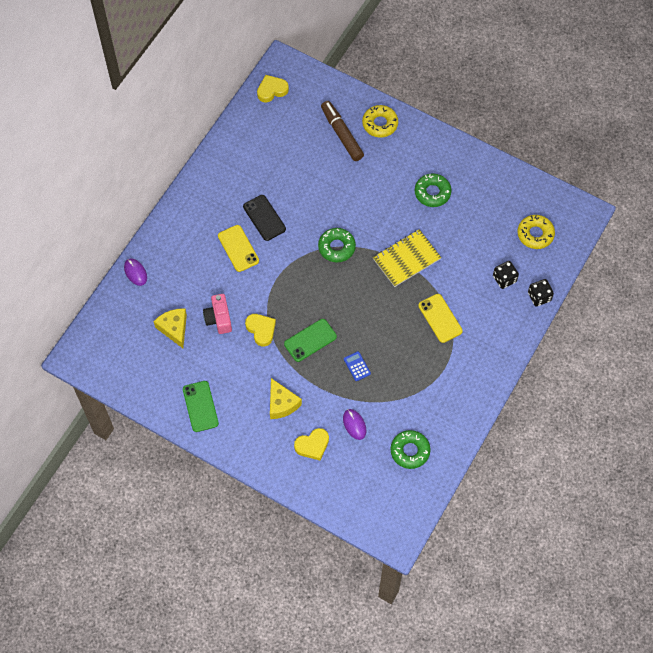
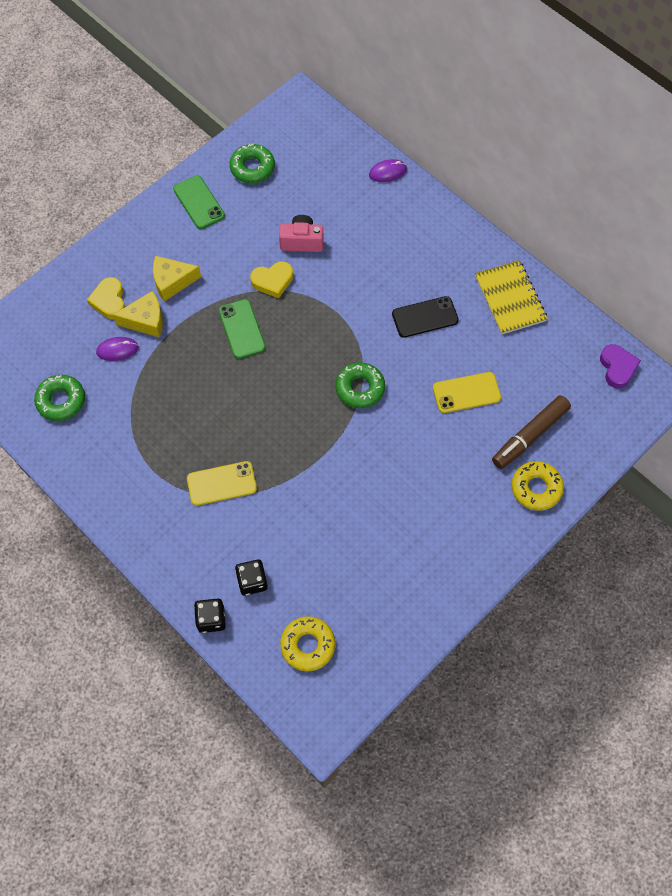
camera: 105 degrees right, 0 degrees up
yellow cheese [153,308,187,348] -> yellow cheese moved to [113,291,163,338]
green phone [183,381,219,432] -> green phone turned 60 degrees clockwise [173,175,225,229]
yellow phone [218,225,259,272] -> yellow phone moved to [433,372,501,413]
yellow heart [257,75,289,102] -> purple heart [600,344,641,388]
brown marker [321,101,364,161] -> brown marker turned 150 degrees clockwise [492,395,571,469]
blue calculator [344,351,371,381] -> none
yellow notebook [373,229,441,287] -> yellow notebook moved to [475,260,548,334]
green donut [415,173,452,207] -> green donut moved to [229,144,275,183]

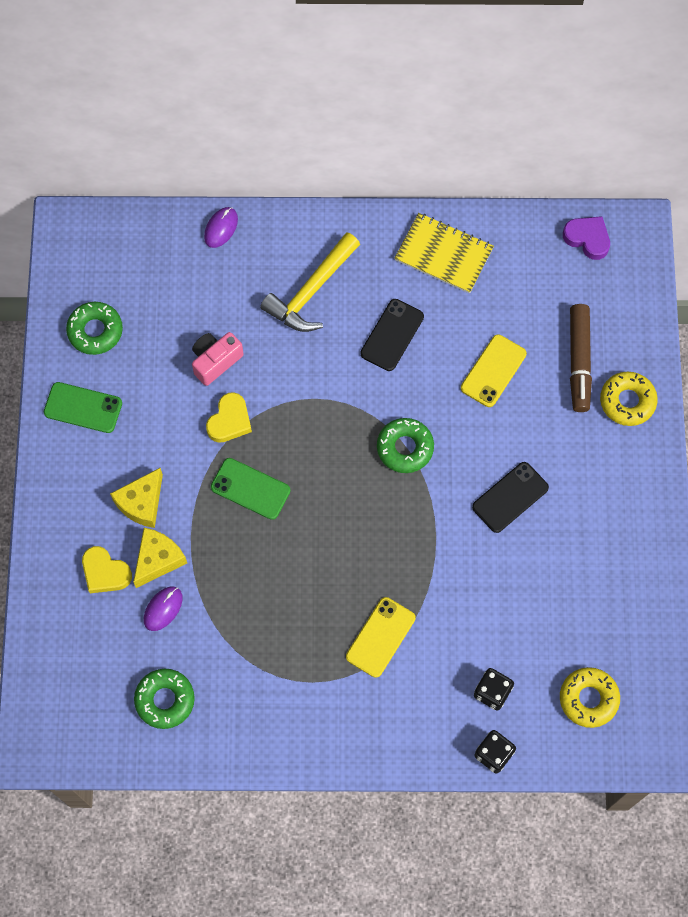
camera: 45 degrees left, 5 degrees up
none -> yellow hammer [260,232,360,332]
none -> black phone [472,462,549,533]

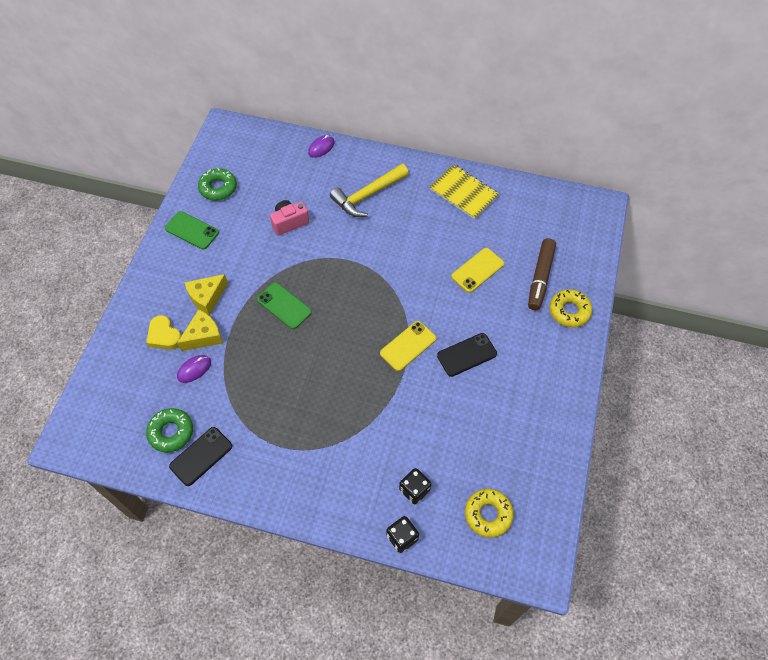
camera: 15 degrees right, 10 degrees down
yellow heart [206,392,252,443] -> none
yellow phone [346,597,415,678] -> yellow phone moved to [380,321,436,371]
black phone [360,299,424,371] -> black phone moved to [169,427,232,486]
green donut [377,418,434,473] -> none
purple heart [563,216,610,260] -> none

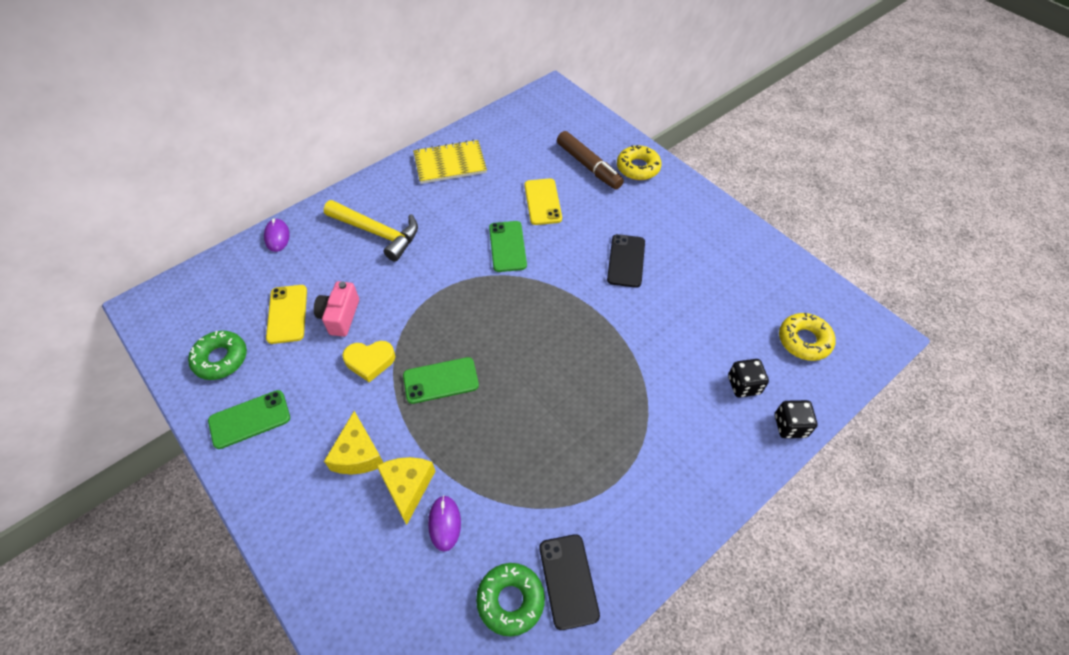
camera: 55 degrees left, 5 degrees down
yellow heart [146,315,181,350] -> yellow heart moved to [342,341,395,382]
yellow hammer [330,164,409,217] -> yellow hammer turned 60 degrees counterclockwise [324,200,418,262]
yellow phone [380,321,436,371] -> yellow phone moved to [266,285,307,344]
none -> green phone [489,221,527,272]

